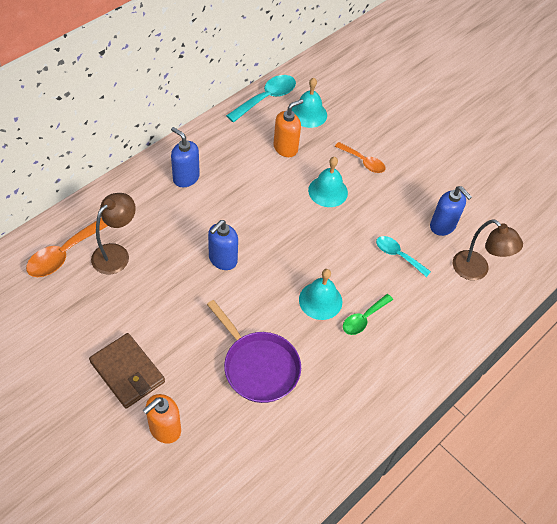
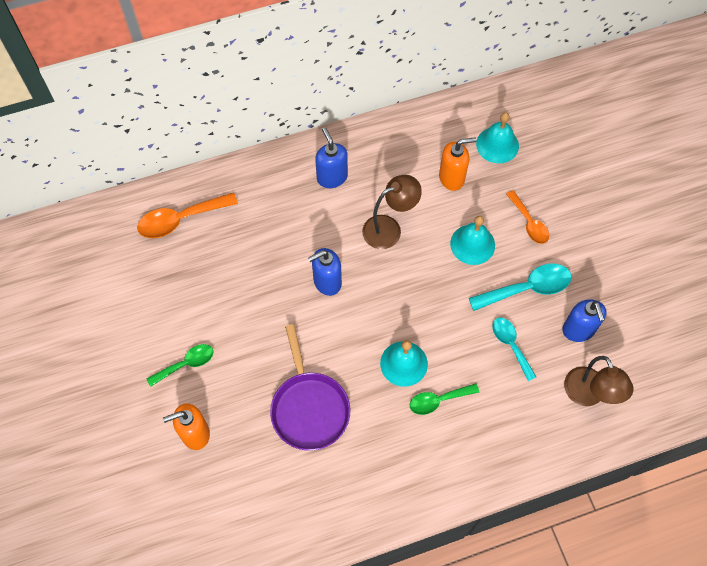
camera: 30 degrees right, 10 degrees up
brown wallet [89,333,165,409] -> green spoon [147,344,214,387]
brown lamp [91,193,136,275] -> brown lamp moved to [362,175,422,249]
turquoise spoon [226,75,296,122] -> turquoise spoon moved to [469,264,572,311]

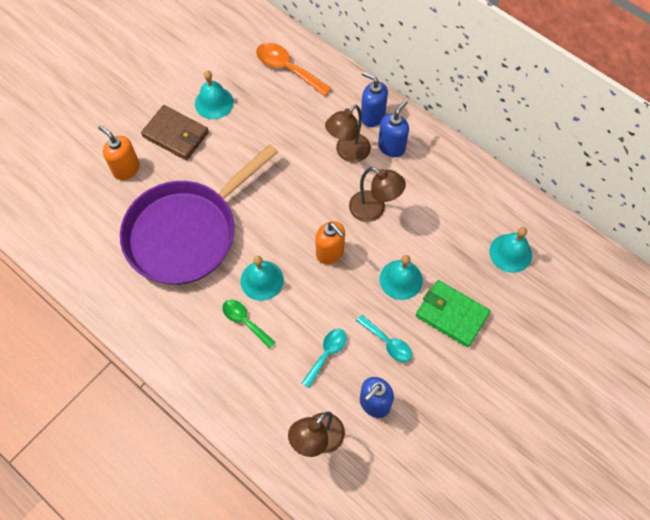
camera: 60 degrees right, 0 degrees up
green spoon [147,344,214,387] -> brown wallet [141,105,209,160]
purple pan [270,324,350,451] -> purple pan [120,144,278,285], size x1.63
blue soap dispenser [308,248,342,296] -> blue soap dispenser moved to [361,71,388,127]
orange soap dispenser [439,137,476,191] -> orange soap dispenser moved to [315,221,345,264]
turquoise spoon [469,264,572,311] -> turquoise spoon [356,315,412,362], size x0.65
orange spoon [506,190,549,244] -> green wallet [416,280,490,347]
none -> turquoise bell [195,71,234,119]
none -> brown lamp [325,105,371,163]

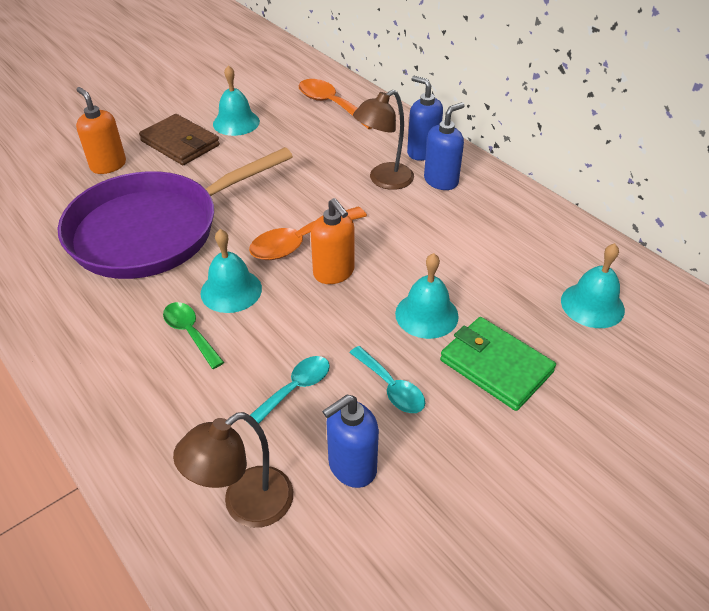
camera: 10 degrees right, 20 degrees down
brown lamp [349,167,406,222] -> none
none -> orange spoon [249,207,367,260]

